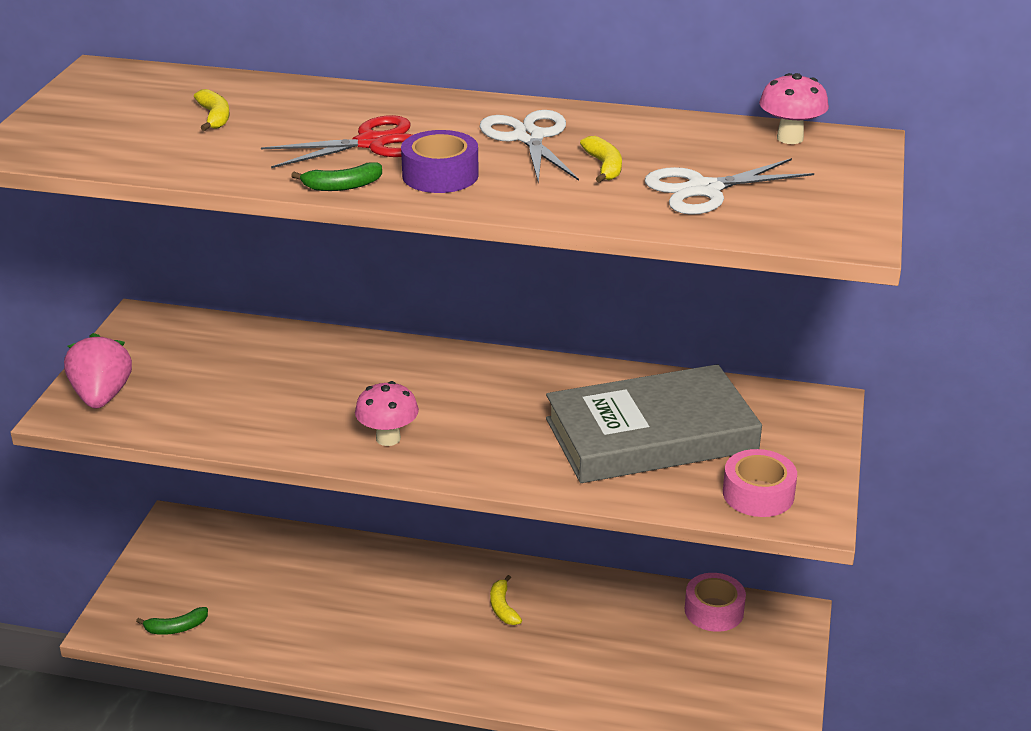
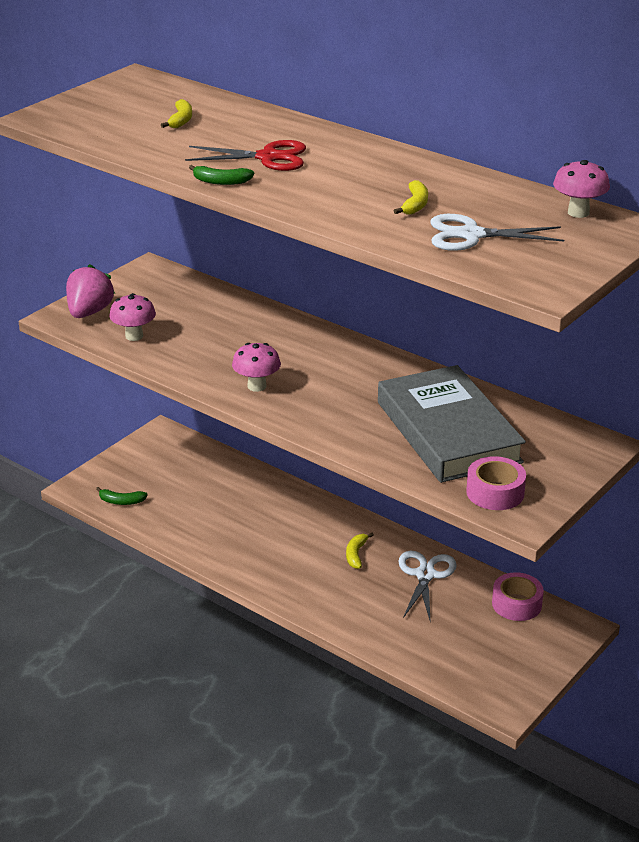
camera: 25 degrees right, 0 degrees up
purple tape [401,130,479,193] -> none
white scissors [480,110,579,183] -> white scissors moved to [398,551,457,620]
grey book [546,364,762,483] -> grey book turned 60 degrees clockwise [378,365,526,483]
none -> pink mushroom [109,293,156,341]

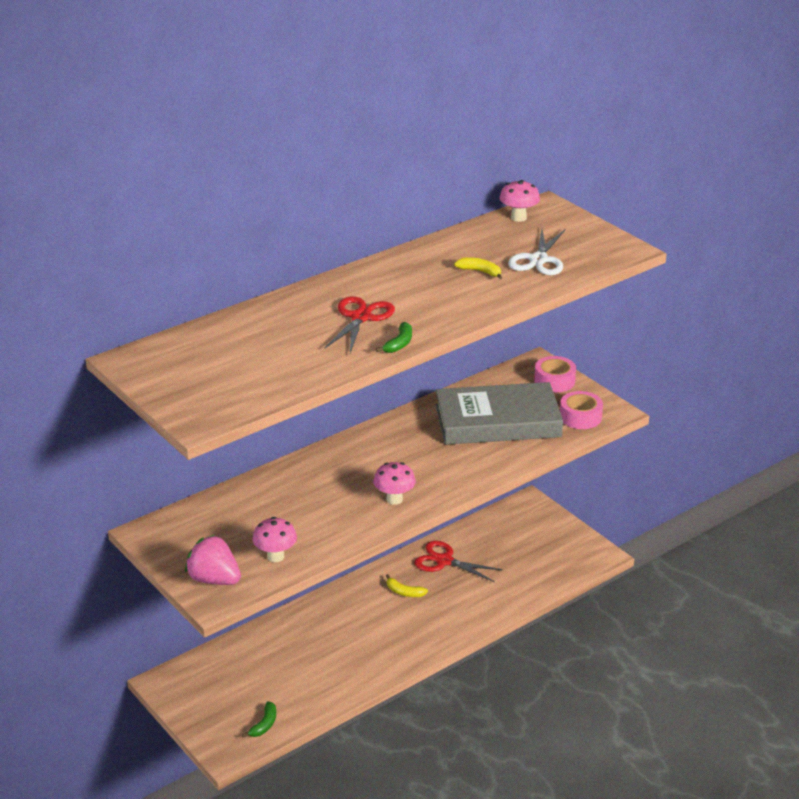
camera: 75 degrees left, 0 degrees up
yellow banana [161,99,192,128] -> none
white scissors [398,551,457,620] -> red scissors [414,541,503,582]
pink tape [492,572,544,621] -> pink tape moved to [534,356,576,392]

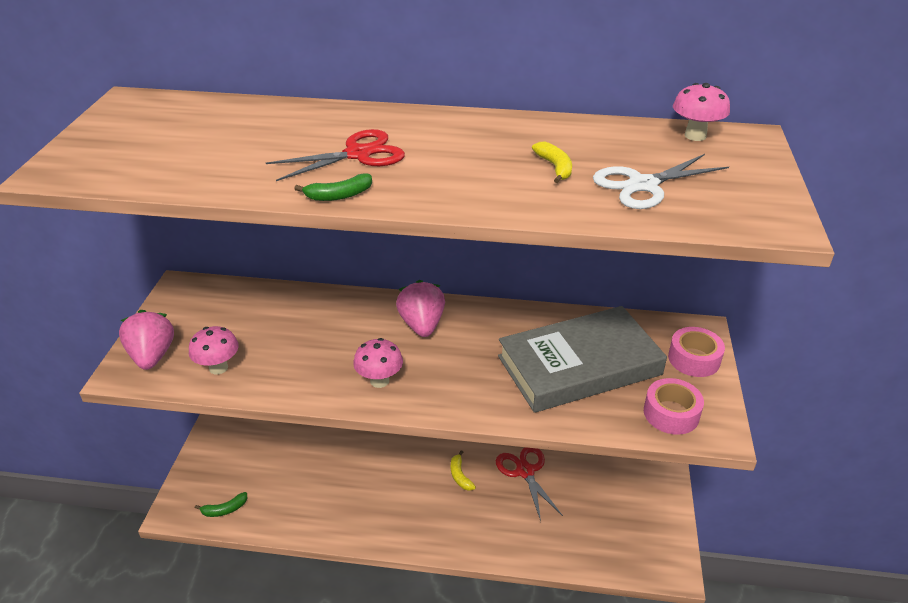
camera: 45 degrees right, 5 degrees up
grey book [436,382,563,445] -> grey book turned 60 degrees counterclockwise [498,306,667,413]
none -> pink strawberry [396,280,445,337]

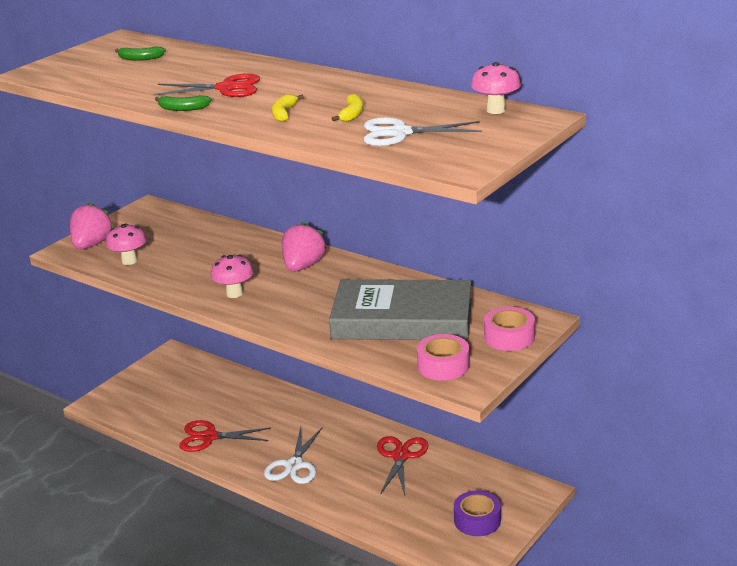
camera: 30 degrees right, 10 degrees down
green banana [195,492,247,517] -> green banana moved to [115,47,166,61]
yellow banana [451,450,476,491] -> yellow banana moved to [272,94,304,122]
none -> red scissors [179,420,271,452]
none -> white scissors [264,427,322,484]
none -> purple tape [454,491,501,536]

